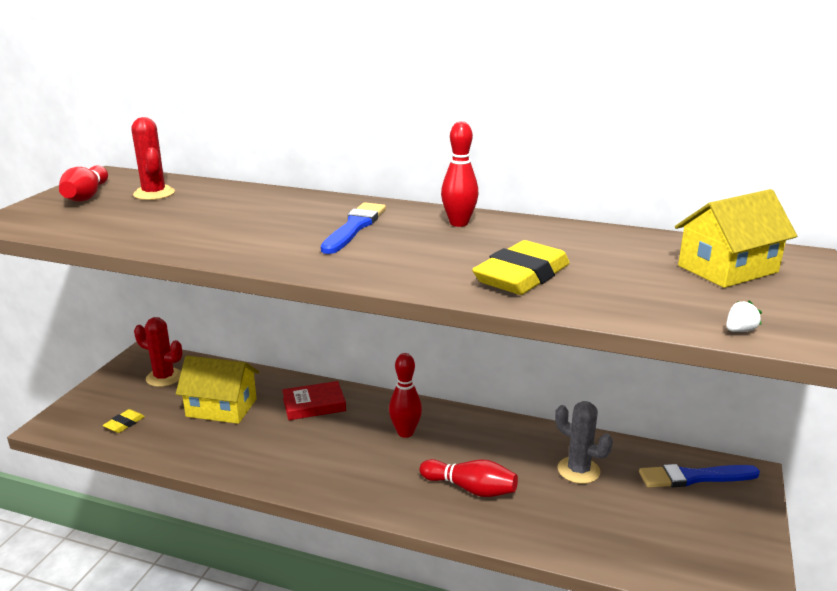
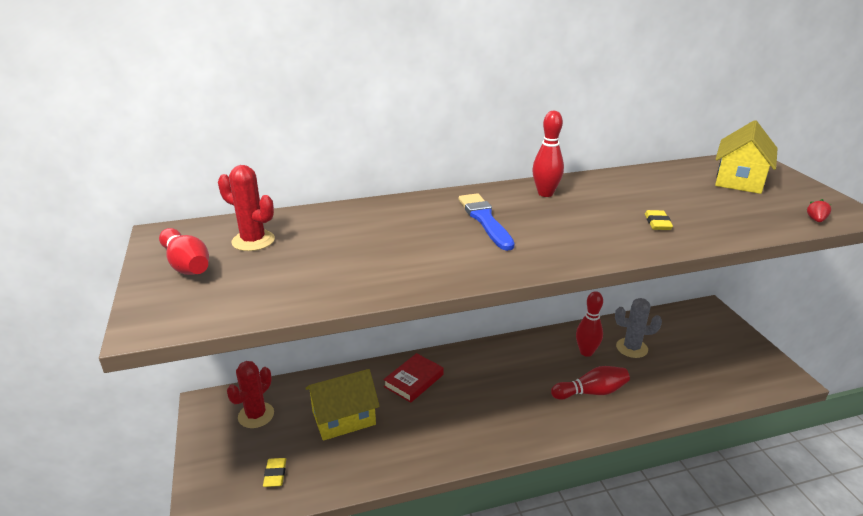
camera: 35 degrees left, 5 degrees up
red cactus [134,317,182,387] -> red cactus turned 45 degrees counterclockwise [227,361,274,428]
red bowling pin [389,353,422,438] -> red bowling pin moved to [576,291,603,357]
yellow eraser [472,240,570,295] -> yellow eraser [645,210,673,230], size x0.46
blue brush [639,464,760,488] -> none
white strawberry [726,300,762,332] -> red strawberry [807,199,831,222]

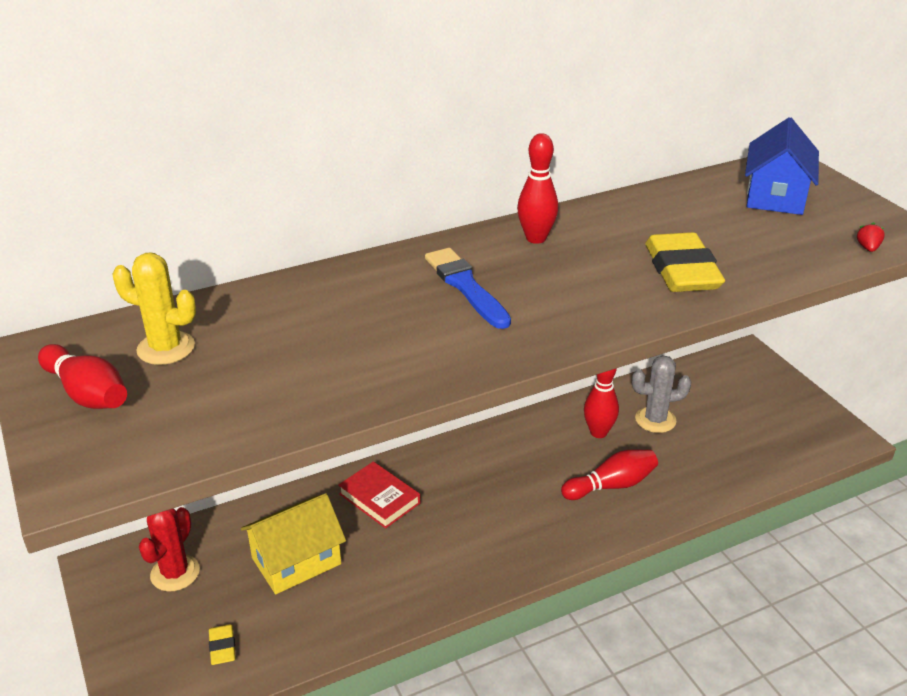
camera: 10 degrees left, 5 degrees up
red cactus [218,165,275,251] -> yellow cactus [113,253,196,365]
red book [383,353,443,403] -> red book turned 75 degrees counterclockwise [338,461,420,529]
yellow eraser [645,210,673,230] -> yellow eraser [645,232,725,292], size x2.16
yellow house [715,120,778,194] -> blue house [745,117,819,215]

